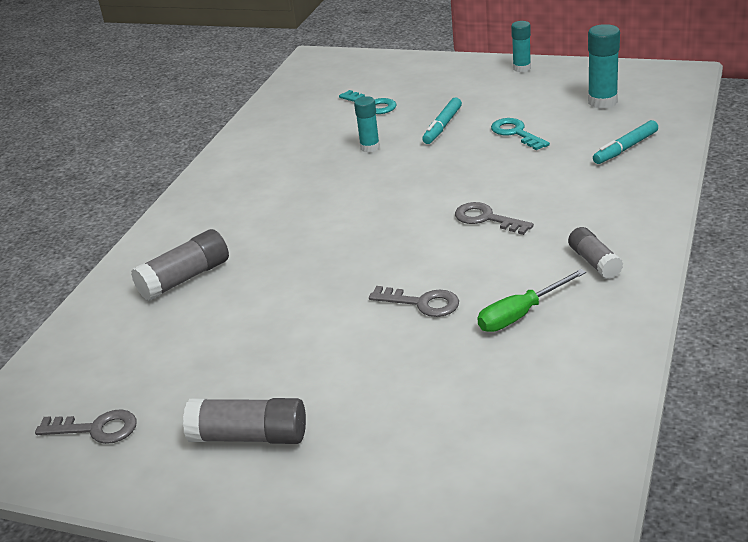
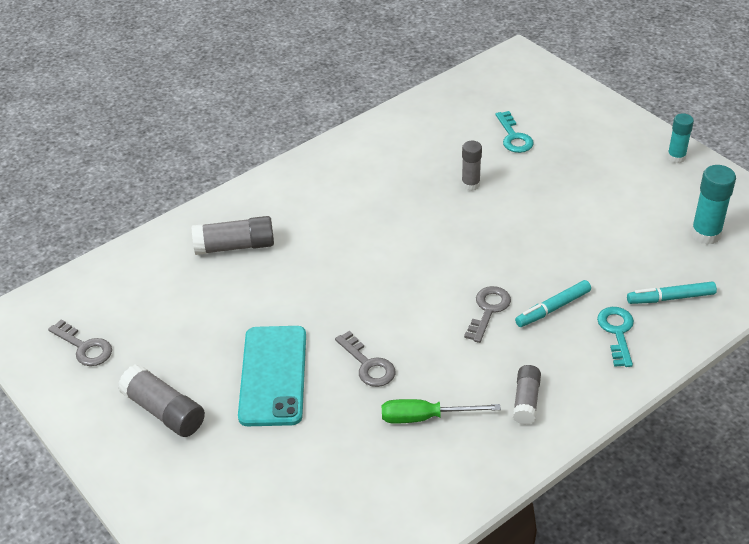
camera: 30 degrees right, 10 degrees up
turquoise glue stick [354,96,380,152] -> grey glue stick [461,141,482,191]
turquoise marker [422,97,462,144] -> turquoise marker moved to [515,280,591,327]
grey key [455,202,534,235] -> grey key turned 45 degrees clockwise [464,286,511,343]
turquoise key [491,118,550,150] -> turquoise key moved to [597,307,634,367]
none -> turquoise phone [238,326,306,426]

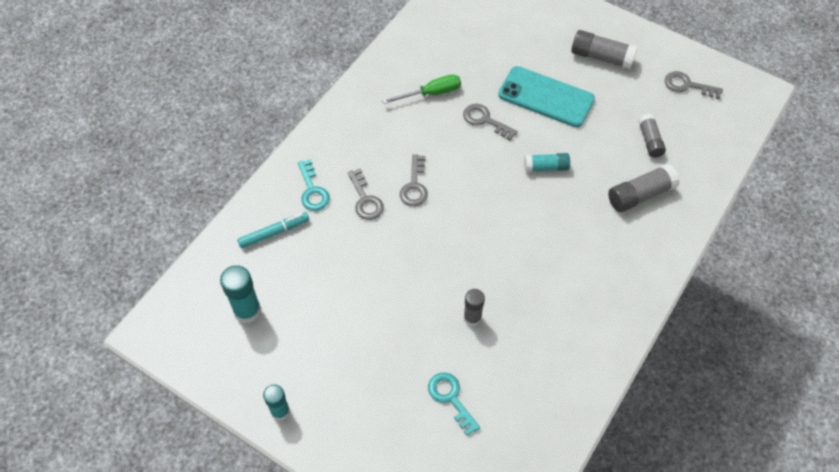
camera: 160 degrees right, 15 degrees up
turquoise phone [238,326,306,426] -> turquoise phone turned 45 degrees counterclockwise [498,66,595,127]
grey glue stick [513,365,541,425] -> grey glue stick moved to [639,114,666,157]
turquoise marker [515,280,591,327] -> grey key [348,169,384,220]
none -> turquoise glue stick [524,153,570,172]

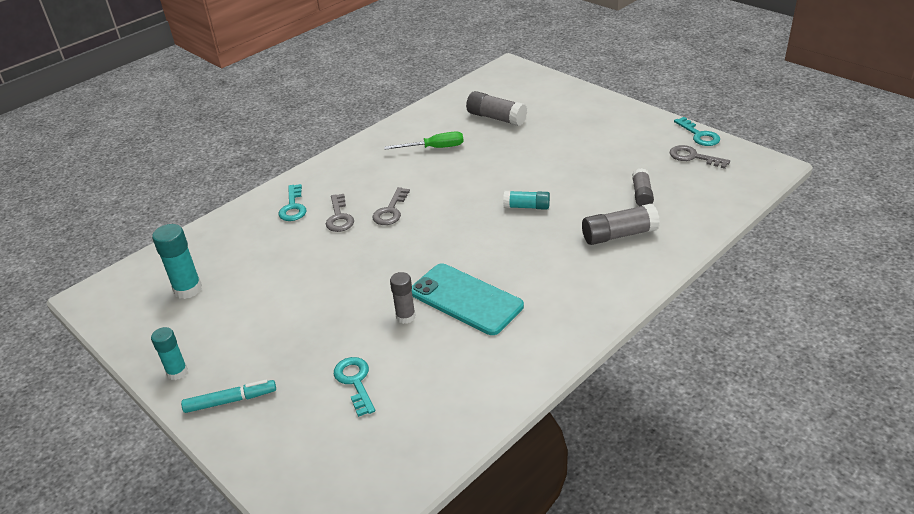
camera: 15 degrees right, 20 degrees down
turquoise marker [237,212,309,248] -> turquoise marker moved to [181,379,276,413]
grey key [463,104,518,140] -> none
turquoise phone [498,66,595,127] -> turquoise phone moved to [412,263,524,335]
grey glue stick [571,30,638,69] -> grey glue stick moved to [466,91,527,126]
none -> turquoise key [674,117,720,146]

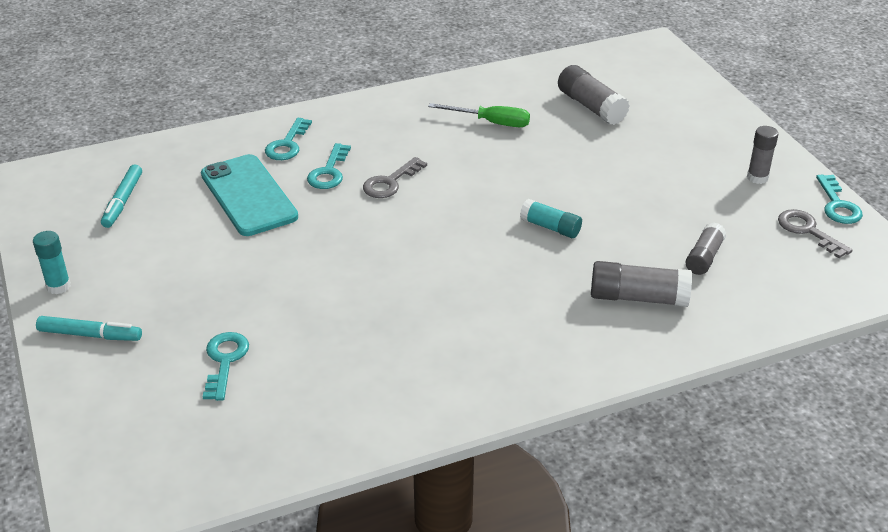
camera: 20 degrees right, 0 degrees up
turquoise glue stick [152,224,202,299] -> turquoise marker [101,165,142,228]
grey key [326,194,354,232] -> turquoise key [307,143,351,189]
grey glue stick [390,272,416,324] -> grey glue stick moved to [747,126,779,184]
turquoise phone [412,263,524,335] -> turquoise phone moved to [201,154,298,236]

